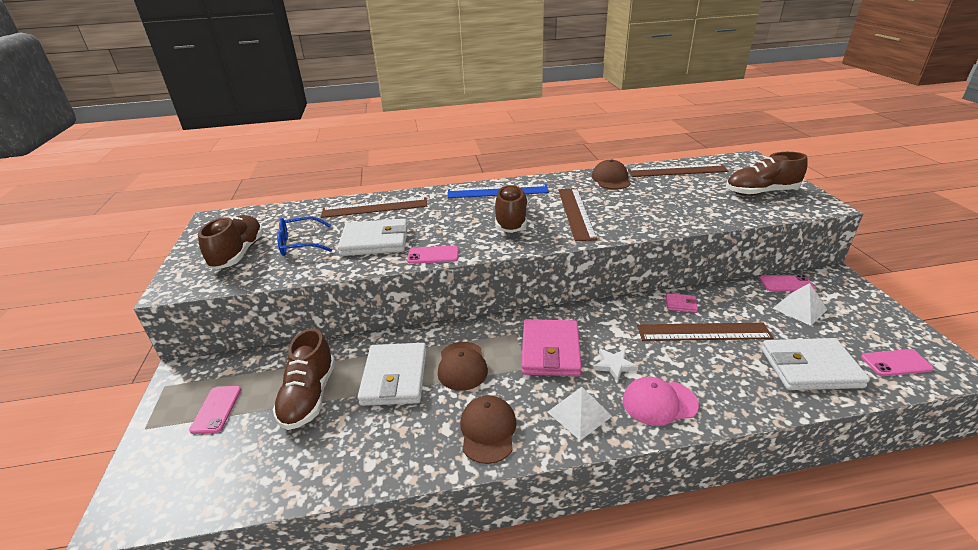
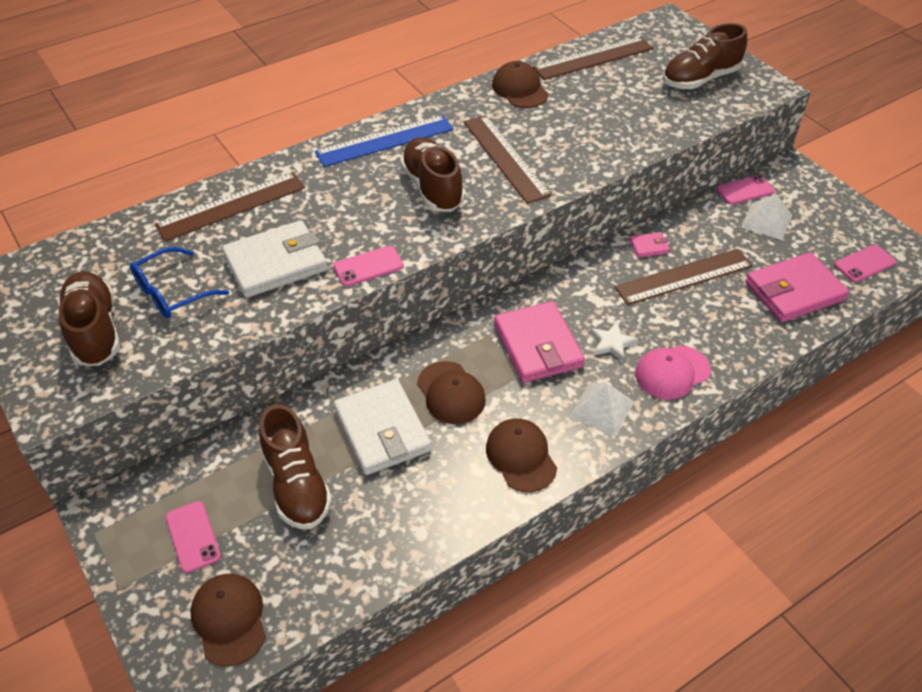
camera: 25 degrees left, 15 degrees up
white wallet [761,338,870,390] -> pink wallet [745,252,849,322]
none -> brown cap [190,574,266,666]

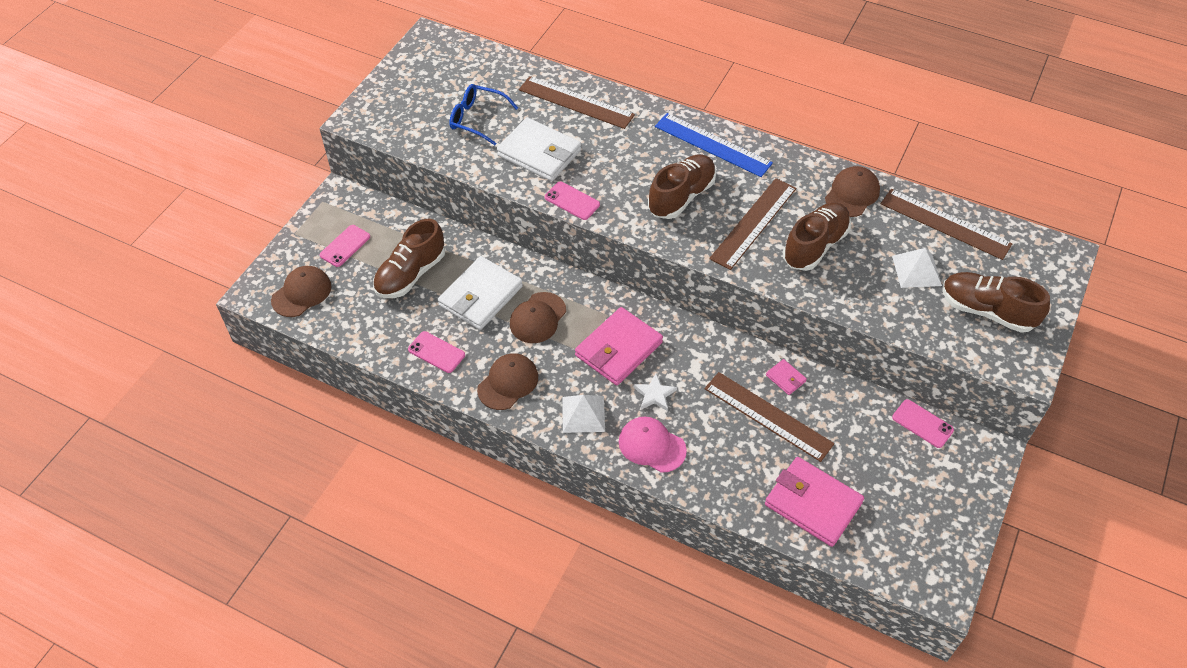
camera: 60 degrees right, 5 degrees up
brown shoe [58,271,120,366] -> brown shoe moved to [783,202,851,271]
white pyramid [741,194,792,240] -> white pyramid moved to [892,248,942,288]
pink phone [834,245,896,282] -> pink phone moved to [408,331,465,373]

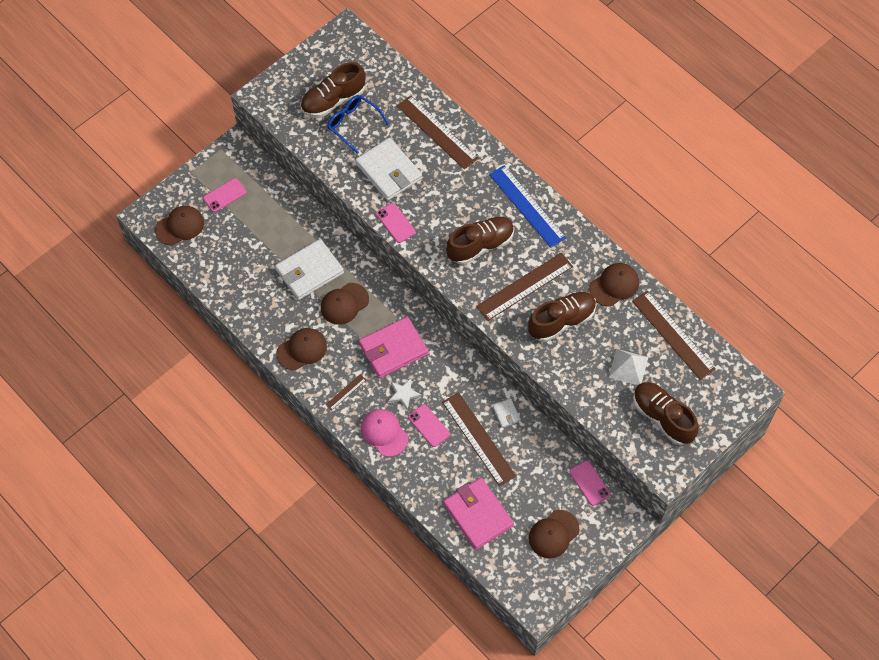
camera: 20 degrees right, 10 degrees up
brown shoe [373,219,445,298] -> brown shoe moved to [300,62,365,118]
pink phone [408,331,465,373] -> pink phone moved to [408,404,450,447]
white pyramid [562,395,605,433] -> brown ruler [326,374,366,410]
pink wallet [766,359,807,395] -> white wallet [493,398,520,428]
none -> brown cap [529,510,579,558]

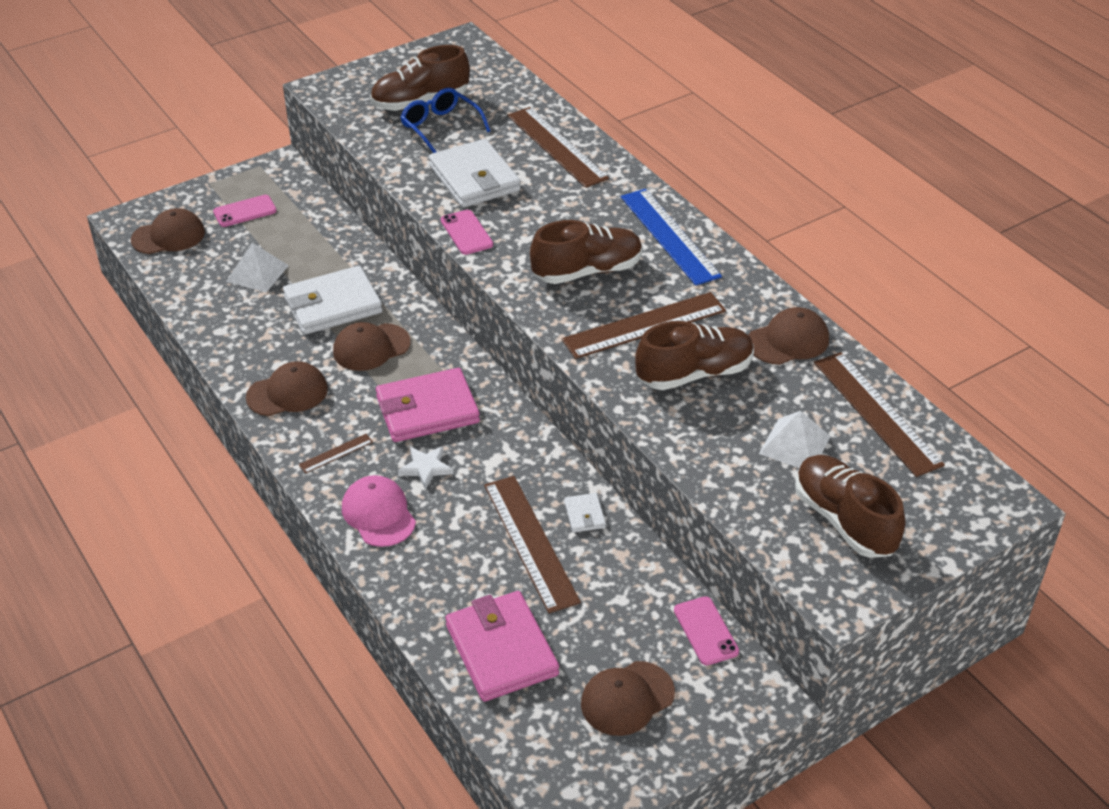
camera: 10 degrees right, 20 degrees down
pink phone [408,404,450,447] -> none
none -> white pyramid [226,243,289,292]

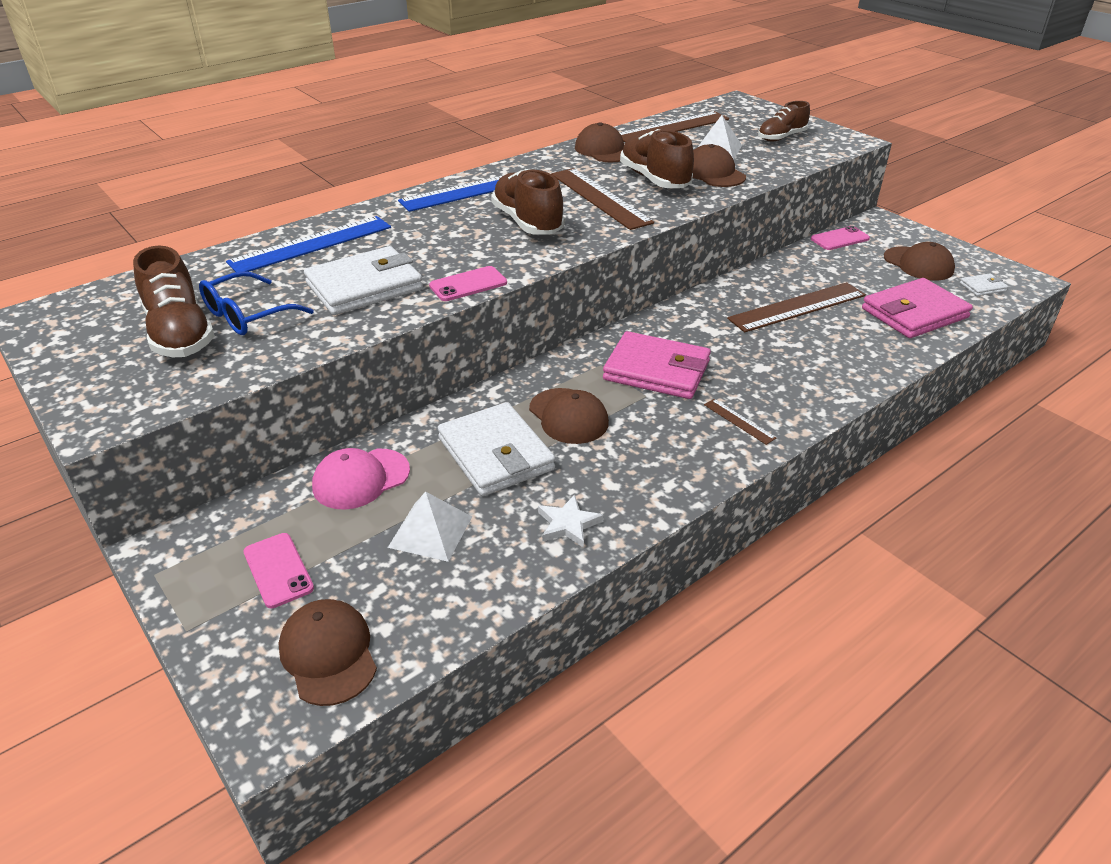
camera: 95 degrees left, 5 degrees down
brown cap [246,361,328,416] -> brown cap moved to [692,144,746,187]
pink cap [342,475,416,547] -> pink cap moved to [312,448,410,510]
pink wallet [376,368,480,442] -> pink wallet turned 45 degrees counterclockwise [603,331,711,399]
white star [398,446,453,489] -> white star moved to [538,494,603,548]
brown ruler [507,107,609,188] -> blue ruler [226,216,391,272]
white wallet [564,493,606,533] -> white wallet moved to [960,273,1008,296]
brown shoe [795,455,905,558] -> brown shoe [758,101,810,141], size x0.66

